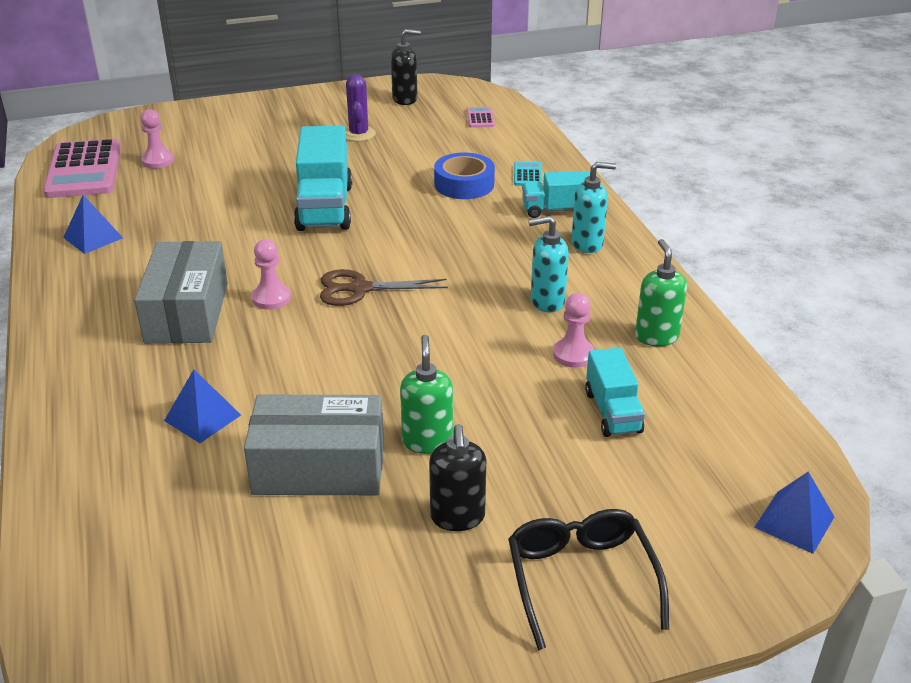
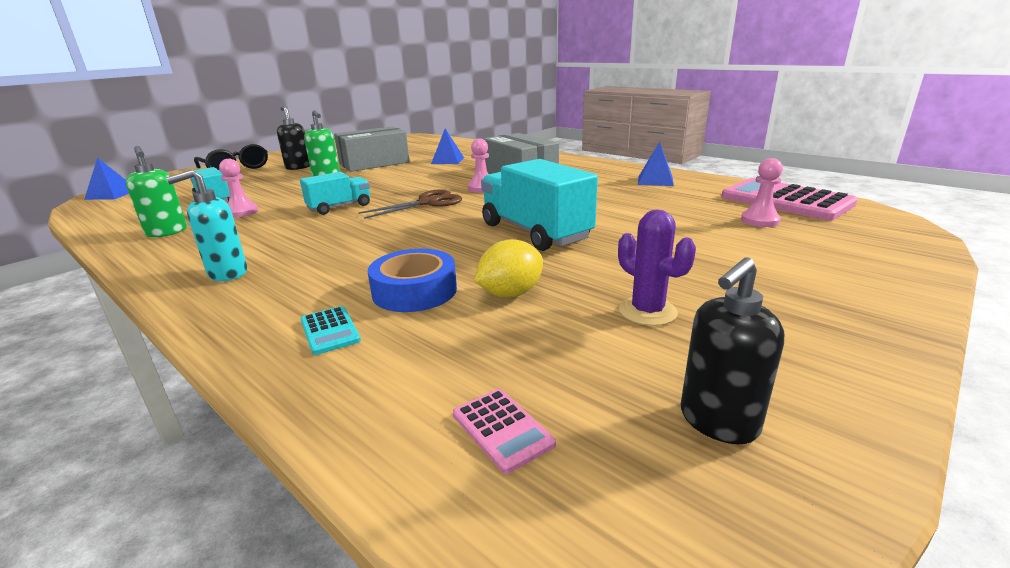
camera: 150 degrees right, 10 degrees down
turquoise truck [522,171,590,218] -> turquoise truck moved to [300,172,370,215]
turquoise soap dispenser [528,216,569,312] -> none
none -> yellow lemon [474,239,543,298]

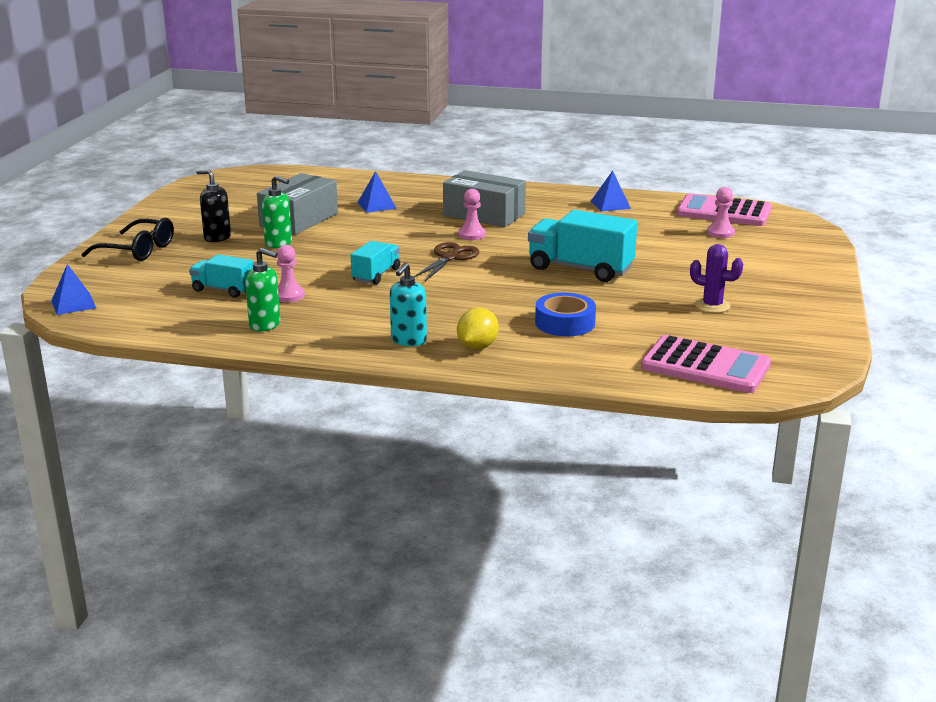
camera: 30 degrees left, 0 degrees up
turquoise calculator [301,306,361,355] -> none
pink calculator [453,389,556,474] -> pink calculator [641,335,771,393], size x2.33
yellow lemon [474,239,543,298] -> yellow lemon moved to [457,308,499,350]
black soap dispenser [681,257,784,444] -> none

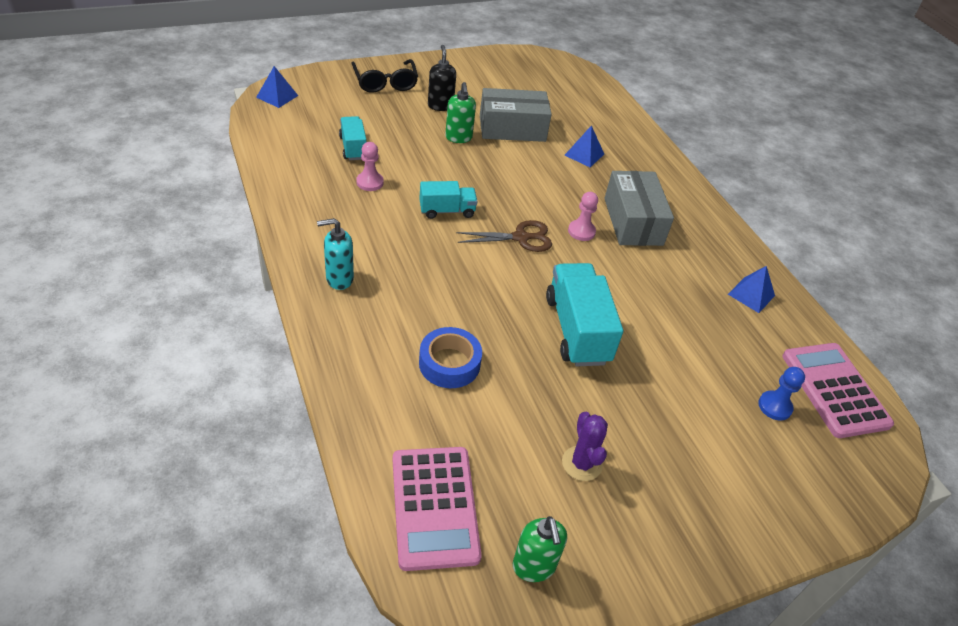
camera: 50 degrees right, 20 degrees up
green soap dispenser [245,248,280,331] -> green soap dispenser moved to [513,516,567,582]
yellow lemon [457,308,499,350] -> none
pink pawn [707,187,735,238] -> blue pawn [758,367,805,421]

